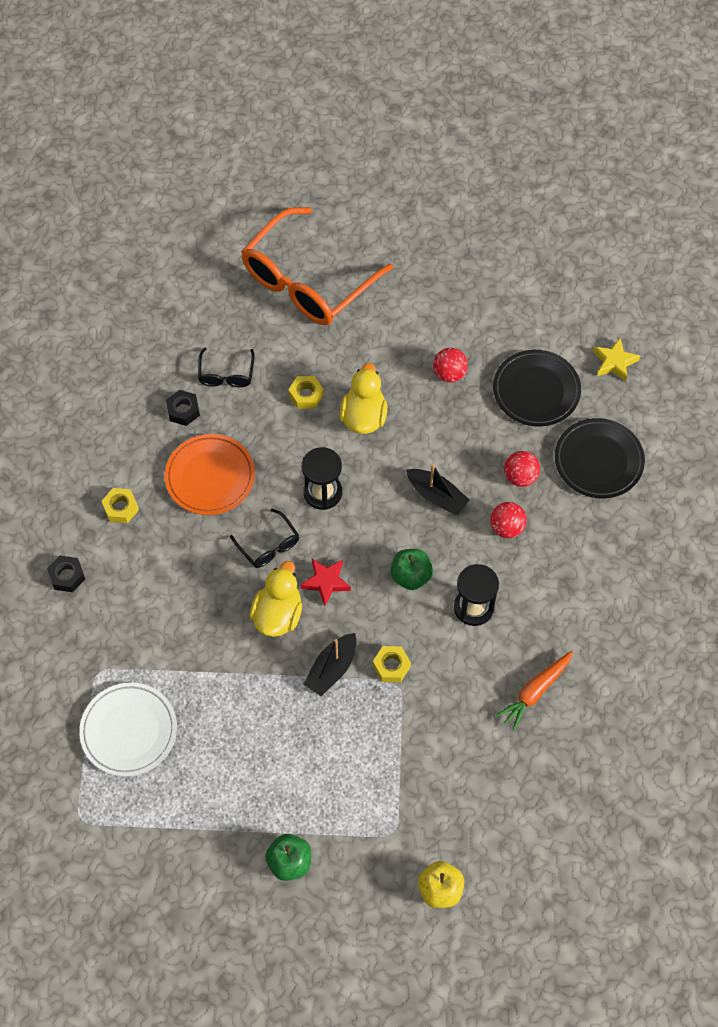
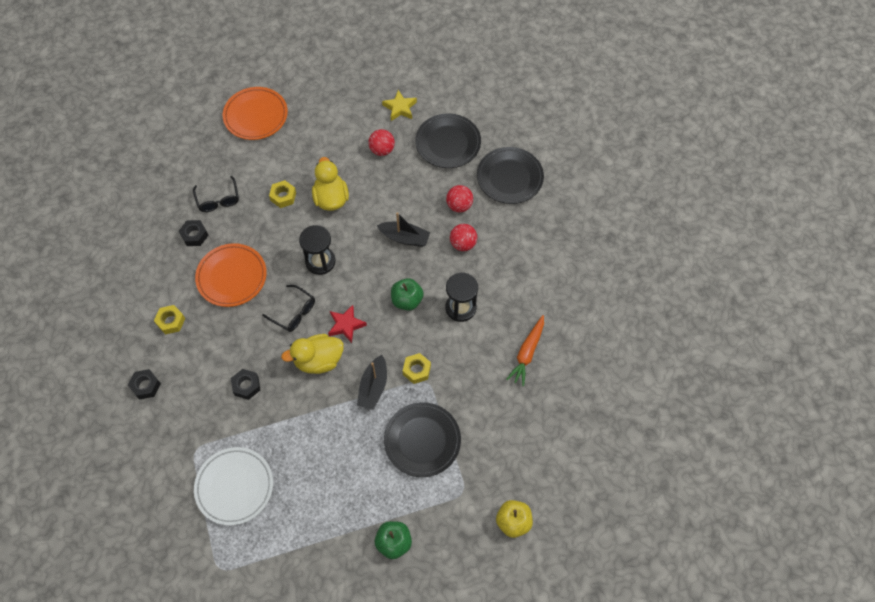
camera: 20 degrees left, 0 degrees up
orange glasses [241,207,393,325] -> orange plate [223,87,288,140]
yellow duck [249,561,302,637] -> yellow duck turned 105 degrees counterclockwise [281,334,344,374]
yellow star [593,338,640,382] -> yellow star moved to [382,90,417,121]
none -> black nut [231,369,260,400]
none -> black plate [384,402,461,477]

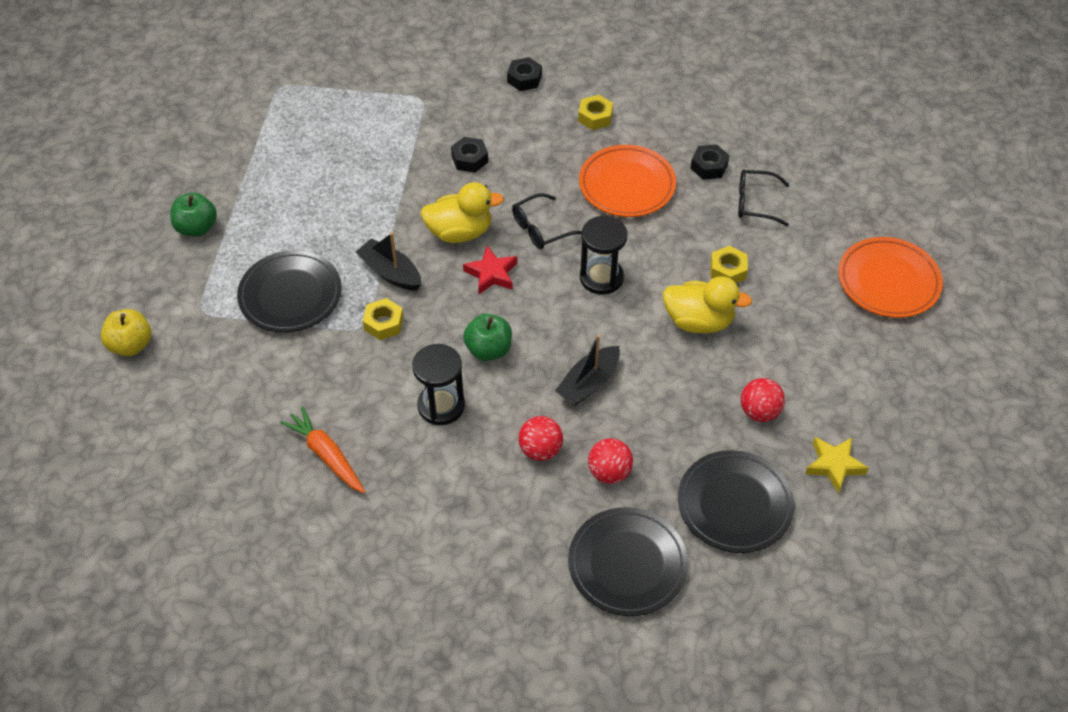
camera: 115 degrees right, 10 degrees down
white plate [194,447,273,526] -> none
yellow duck [281,334,344,374] -> yellow duck turned 75 degrees clockwise [420,182,504,243]

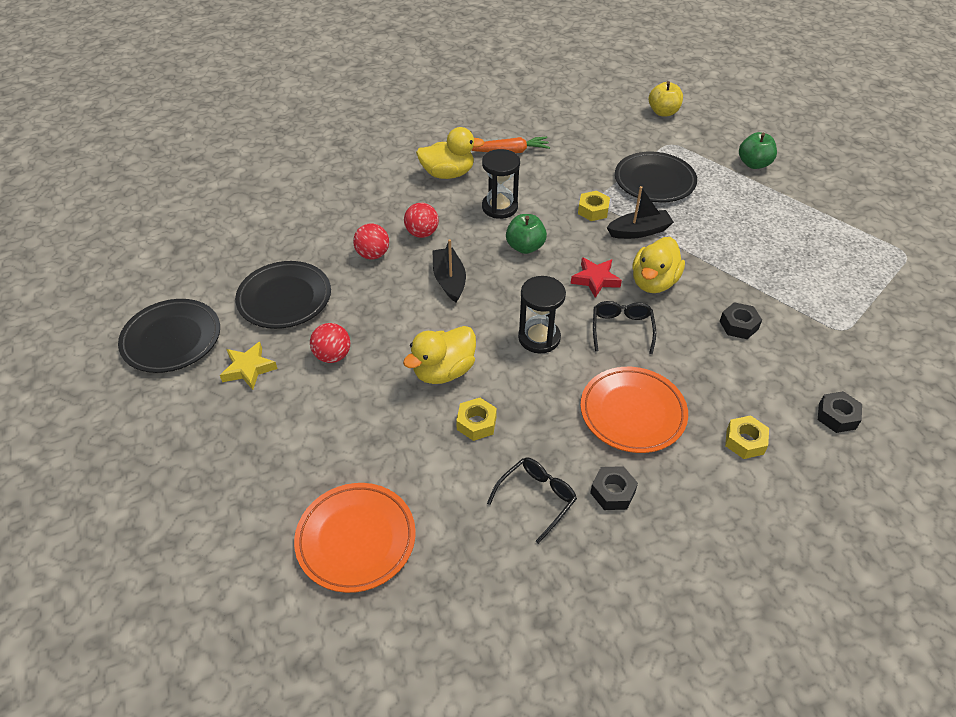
camera: 125 degrees right, 5 degrees down
black plate [568,507,688,616] -> black plate moved to [118,299,220,373]
none -> yellow duck [416,127,484,179]

